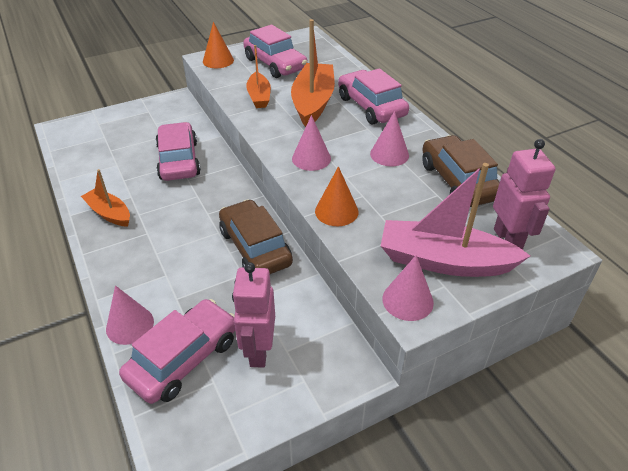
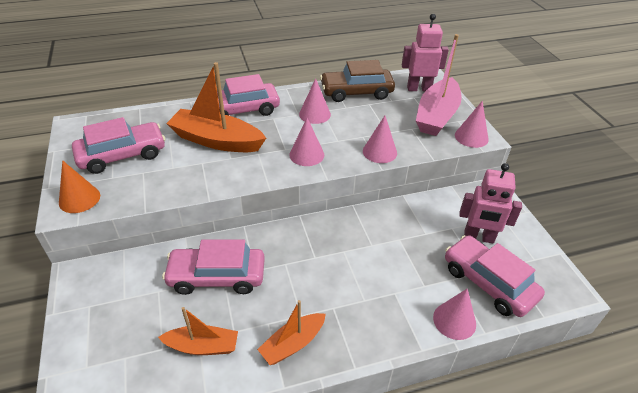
camera: 80 degrees left, 0 degrees up
brown car [219,199,293,274] -> none
orange boat [246,45,271,108] -> orange boat moved to [158,307,238,355]
orange cone [315,166,358,226] -> pink cone [363,116,397,163]

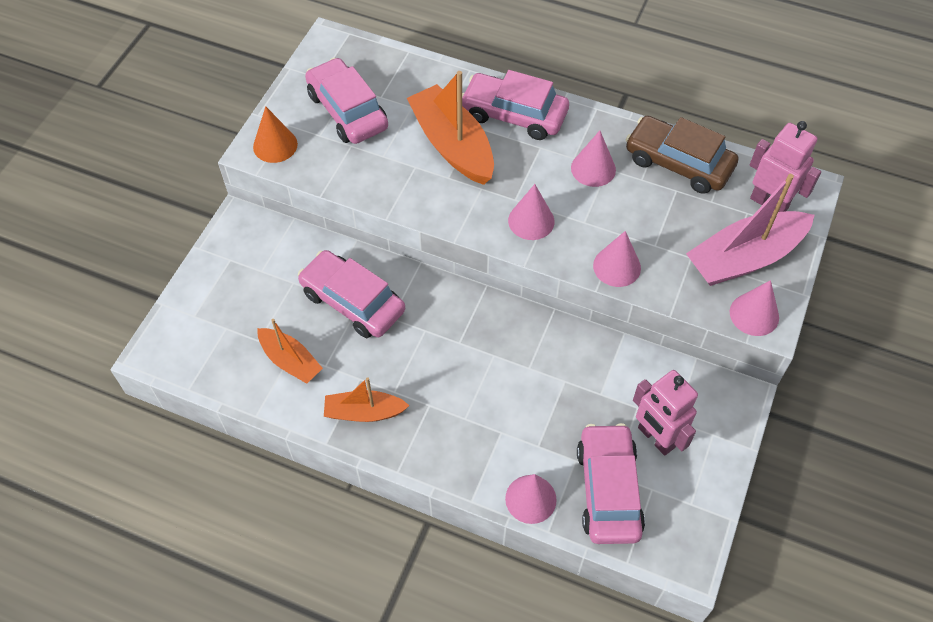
camera: 40 degrees right, 15 degrees up
pink car [72,117,165,174] -> pink car turned 135 degrees counterclockwise [305,58,388,144]

